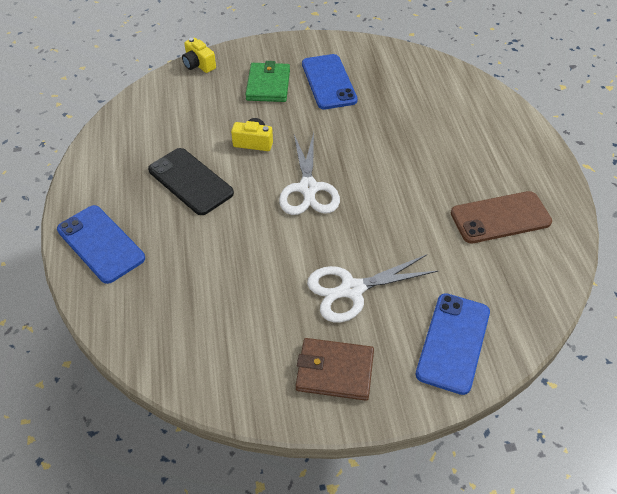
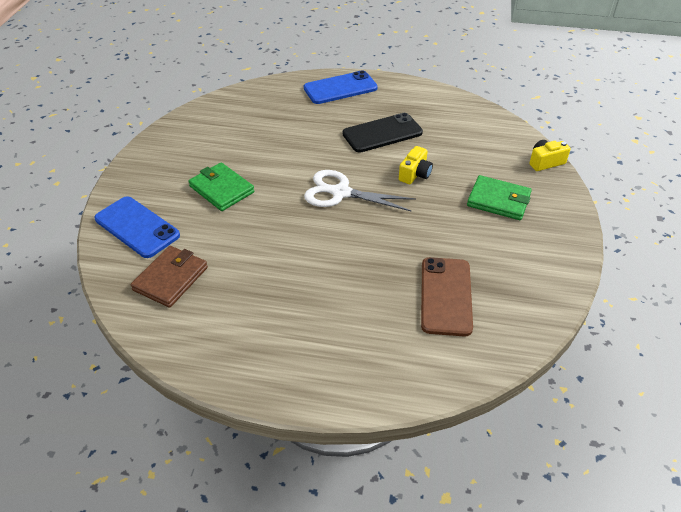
camera: 110 degrees right, 5 degrees down
brown wallet [296,338,374,401] -> brown wallet moved to [131,246,208,308]
blue phone [302,54,358,109] -> none
white scissors [307,254,438,323] -> green wallet [188,162,255,211]
brown phone [451,191,552,243] -> brown phone moved to [421,257,473,337]

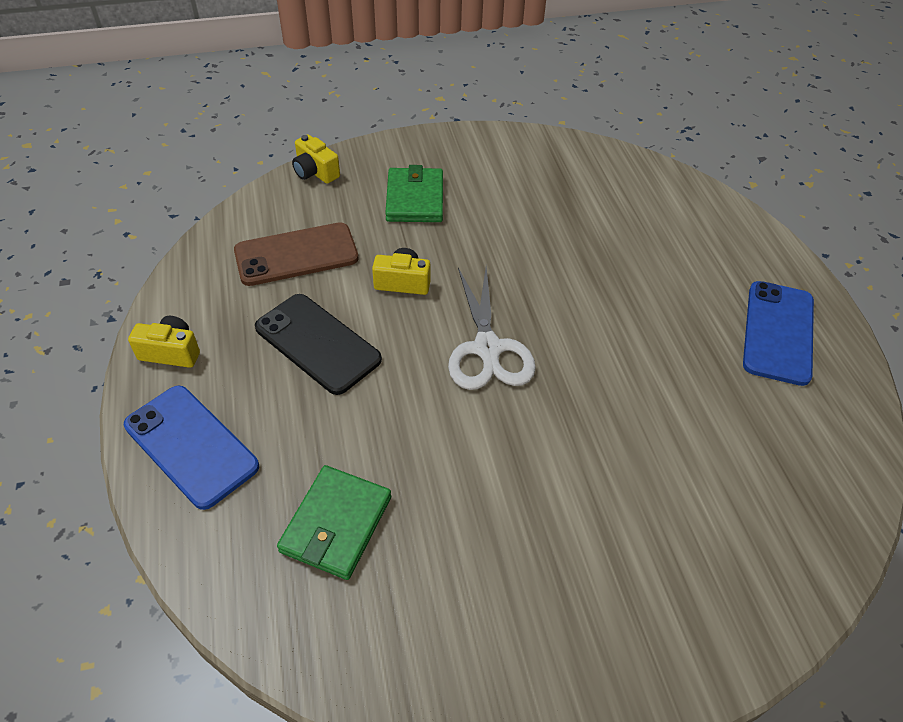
camera: 115 degrees left, 5 degrees up
blue phone [94,196,180,258] -> blue phone moved to [743,281,814,386]
brown wallet [131,246,208,308] -> none
green wallet [188,162,255,211] -> green wallet moved to [277,465,391,580]
brown phone [421,257,473,337] -> brown phone moved to [234,222,358,286]
none -> yellow camera [128,316,200,368]

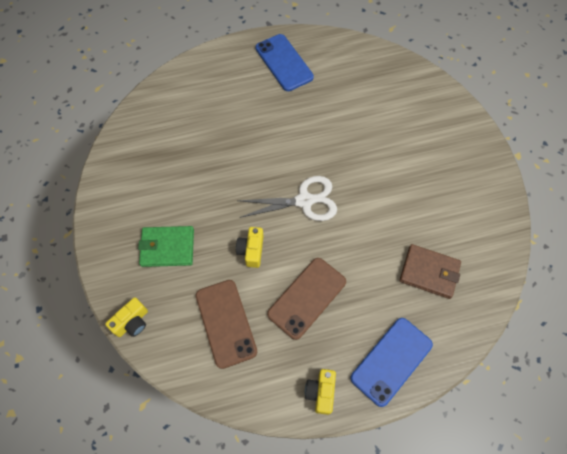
camera: 90 degrees left, 15 degrees up
black phone [255,294,382,395] -> brown phone [267,258,346,340]
green wallet [277,465,391,580] -> brown wallet [399,244,461,299]
blue phone [743,281,814,386] -> blue phone turned 45 degrees clockwise [256,34,314,91]

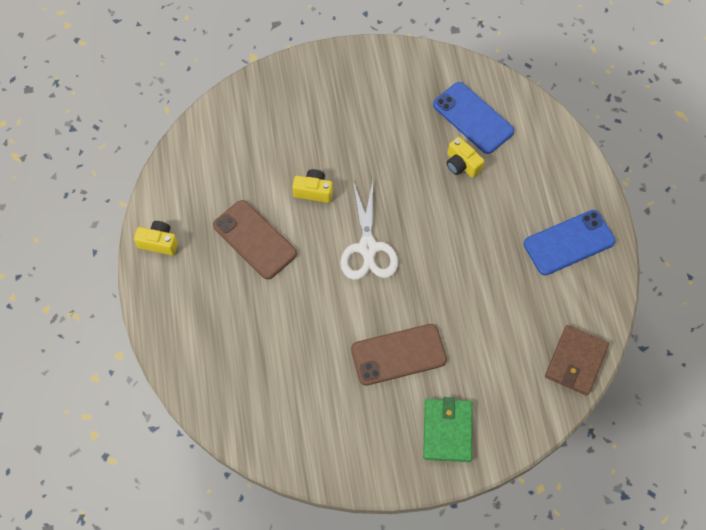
camera: 95 degrees right, 0 degrees up
yellow camera [105,297,148,337] -> yellow camera moved to [447,137,484,178]
green wallet [138,226,194,267] -> green wallet moved to [423,397,472,462]
brown phone [196,280,257,369] -> brown phone moved to [351,324,447,386]
blue phone [350,318,433,407] -> blue phone moved to [433,82,514,154]
brown wallet [399,244,461,299] -> brown wallet moved to [545,325,609,396]

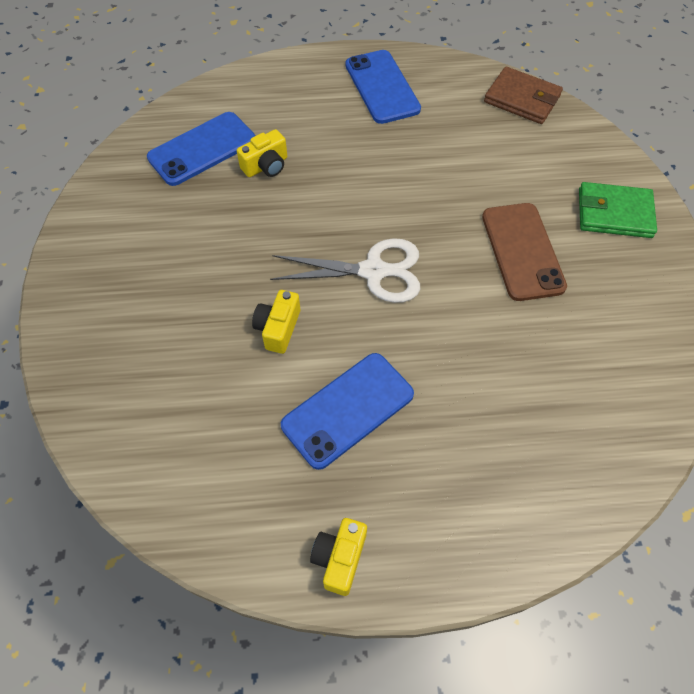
camera: 85 degrees left, 5 degrees down
brown phone [213,200,297,279] -> blue phone [281,353,414,470]

